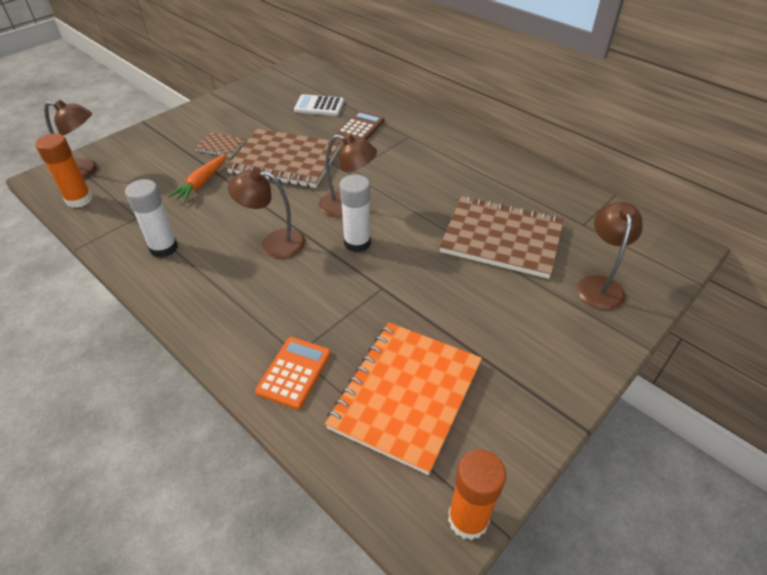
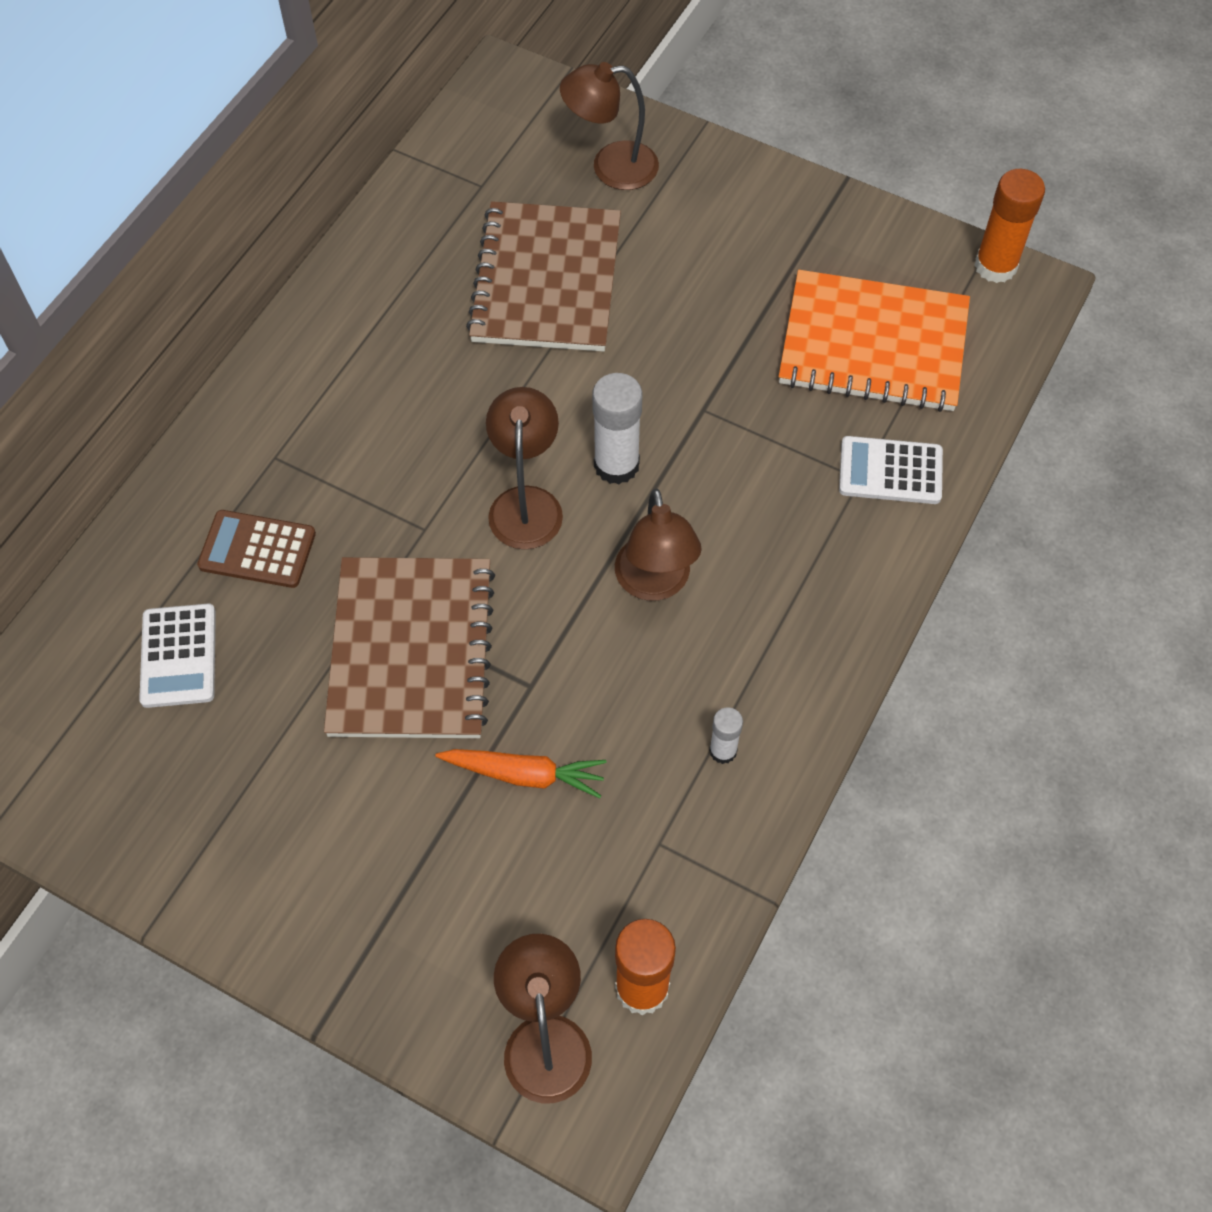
camera: 105 degrees left, 15 degrees up
white glue stick [125,179,178,258] -> white glue stick [709,707,743,764], size x0.55
brown notebook [195,133,245,157] -> none
orange calculator [255,337,331,410] -> white calculator [839,436,943,504]

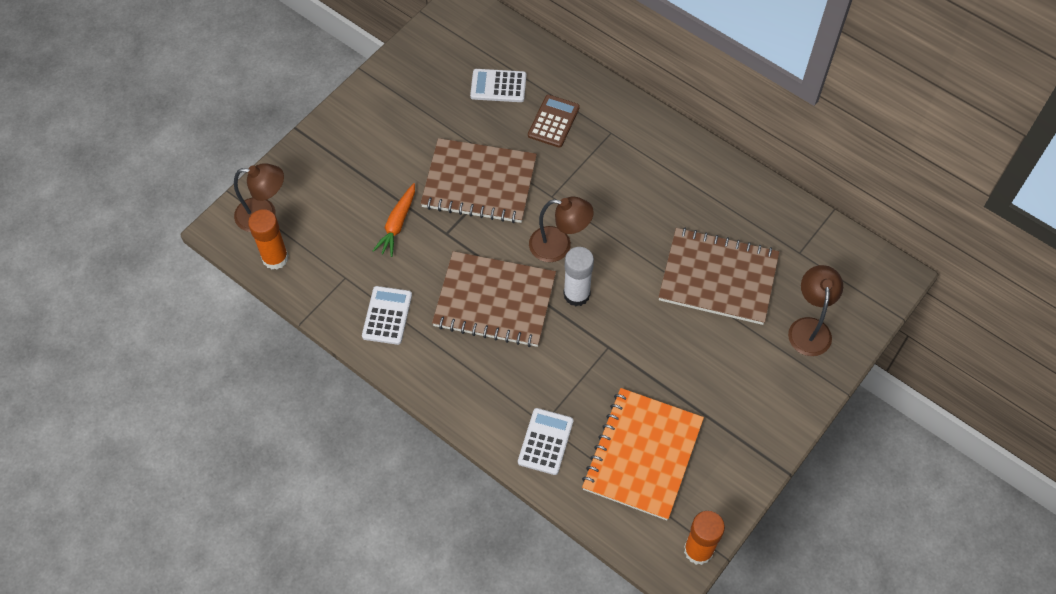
camera: 100 degrees right, 0 degrees up
brown lamp [615,489,702,601] -> brown notebook [432,251,556,347]
white glue stick [709,707,743,764] -> white calculator [362,286,412,345]

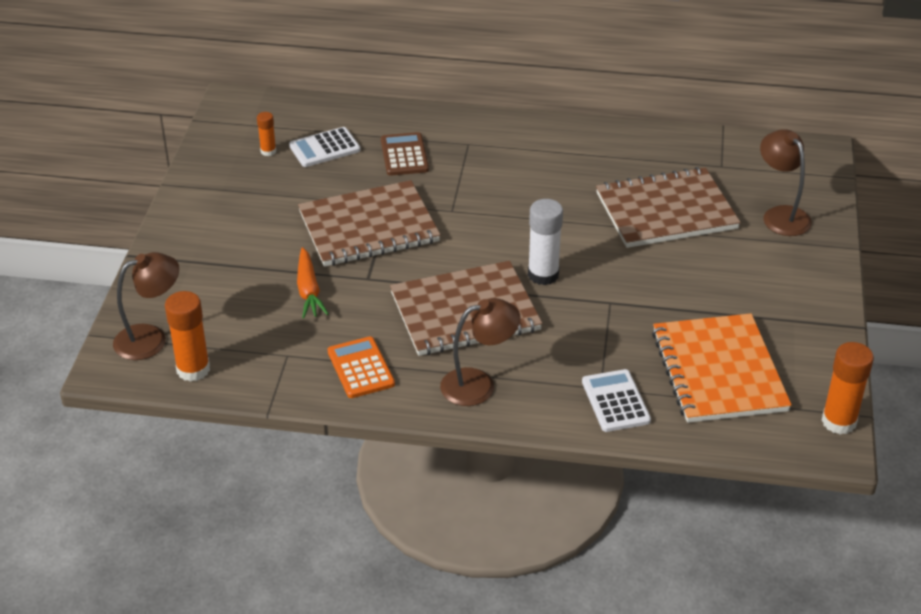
camera: 30 degrees left, 20 degrees down
white calculator [362,286,412,345] -> orange calculator [328,336,395,398]
brown lamp [529,197,594,262] -> brown lamp moved to [440,298,521,406]
none -> orange glue stick [257,112,276,156]

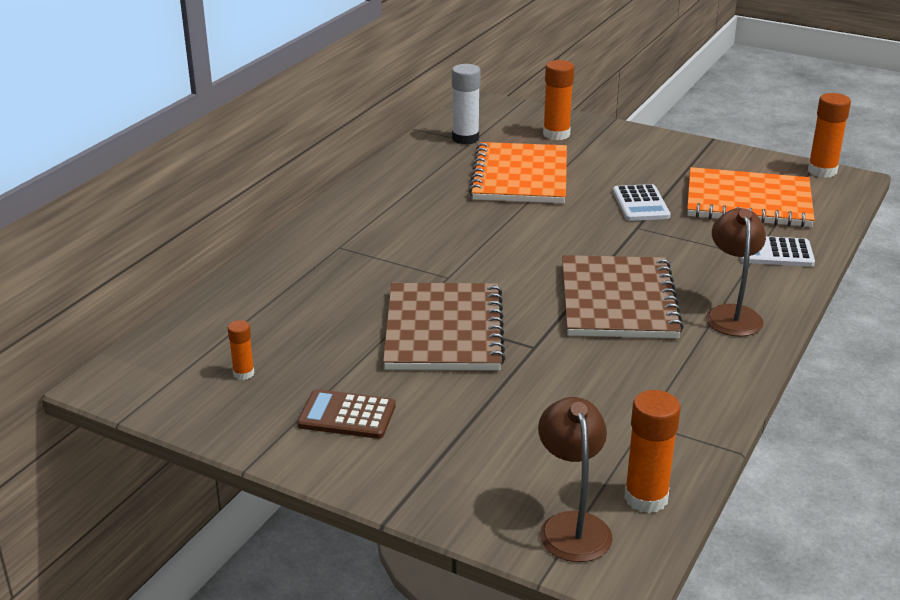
camera: 70 degrees left, 10 degrees down
white calculator [289,127,360,167] -> white calculator moved to [613,184,671,221]
orange carrot [297,247,328,318] -> none
orange calculator [328,336,395,398] -> none
brown calculator [381,132,429,176] -> brown calculator moved to [297,389,396,439]
white glue stick [528,199,563,285] -> white glue stick moved to [452,64,481,144]
brown notebook [596,167,741,248] -> orange notebook [469,142,567,203]
brown lamp [760,129,812,236] -> orange glue stick [543,60,574,140]

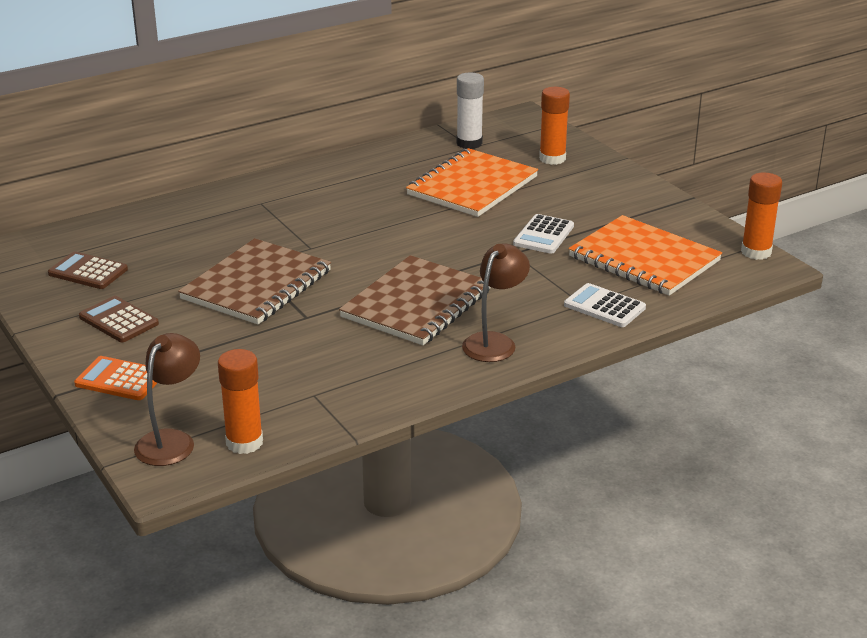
camera: 30 degrees right, 0 degrees up
orange glue stick [228,320,255,380] -> brown calculator [48,251,128,289]
none -> orange calculator [74,356,157,400]

